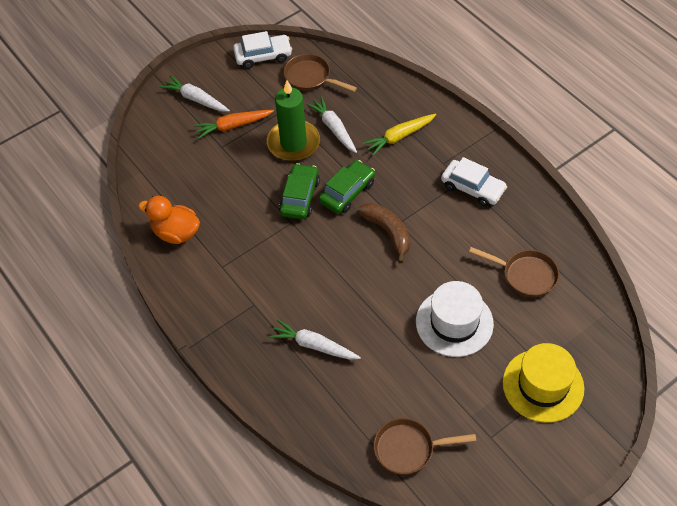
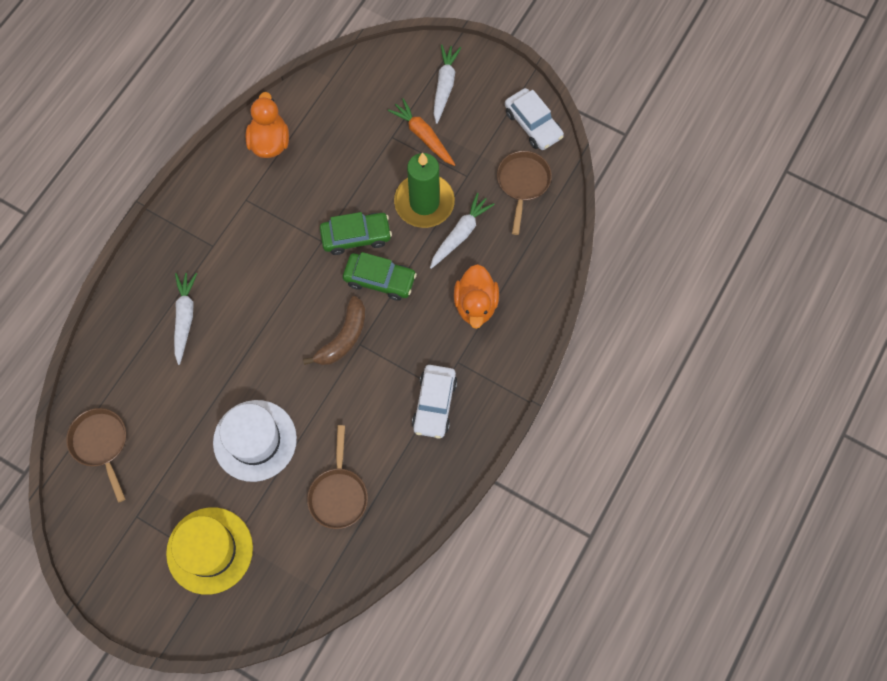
camera: 65 degrees right, 15 degrees up
yellow carrot [363,114,436,156] -> orange duck [454,264,499,329]

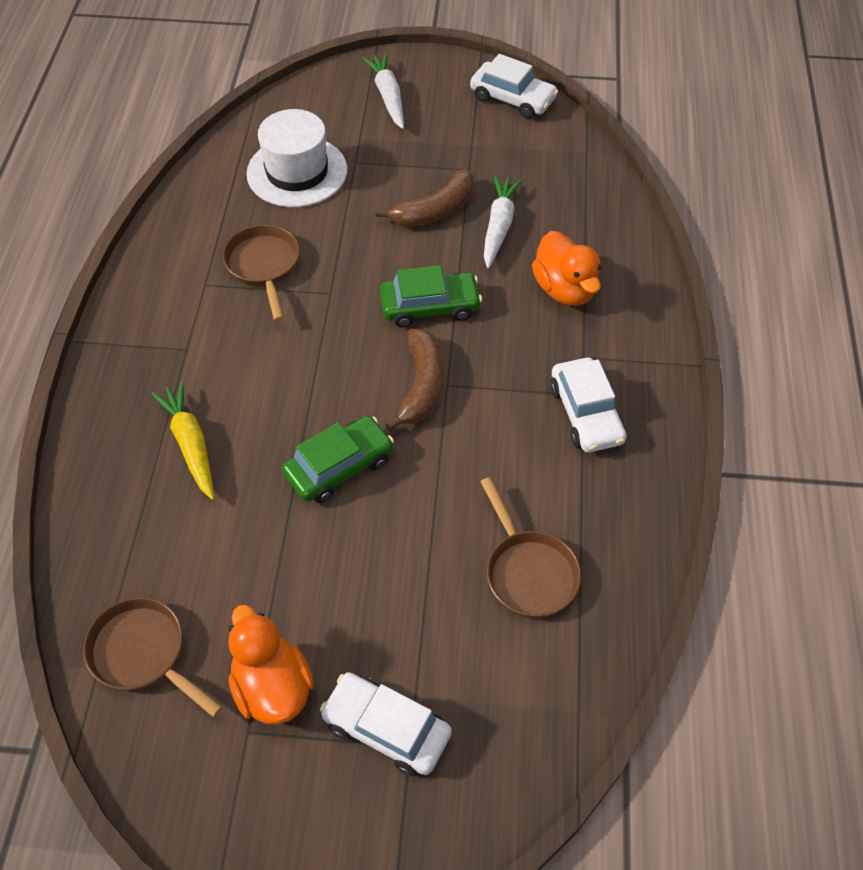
camera: 25 degrees left, 15 degrees down
yellow hat [166,507,253,595] -> white car [320,672,452,776]
white carrot [174,273,197,365] -> yellow carrot [151,382,215,500]
white hat [213,400,297,482] -> white hat moved to [246,109,347,207]
orange duck [246,92,289,158] -> orange duck moved to [228,605,314,725]
green car [320,212,392,255] -> green car moved to [282,416,394,503]
orange carrot [388,98,455,166] -> none
green candle [394,153,455,228] -> brown banana [376,169,474,227]
brown pan [497,151,552,235] -> brown pan moved to [223,225,300,321]

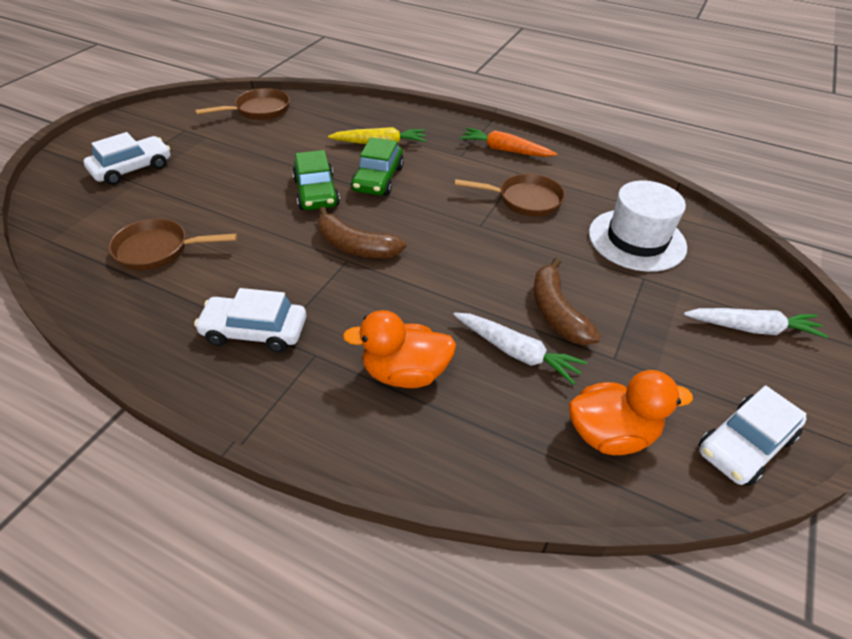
camera: 110 degrees right, 10 degrees down
orange duck [228,605,314,725] -> orange duck moved to [569,370,693,455]
green car [380,265,482,327] -> green car moved to [351,138,404,196]
none -> orange carrot [460,128,557,157]

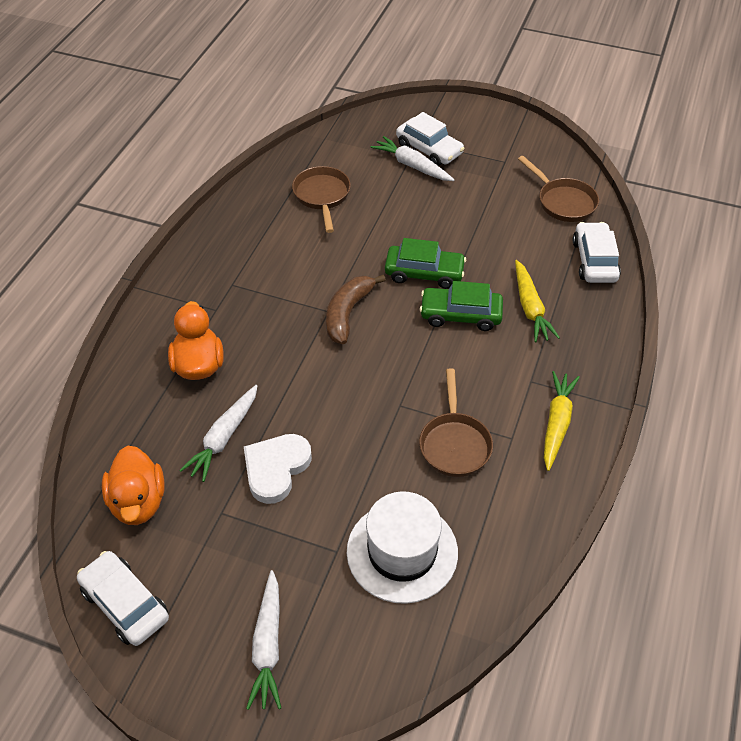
camera: 85 degrees right, 5 degrees up
white car [194,288,306,352] -> white car moved to [573,222,621,283]
green car [292,150,340,210] -> green car turned 150 degrees counterclockwise [385,238,466,289]
orange carrot [460,128,557,157] -> yellow carrot [544,371,580,471]
brown banana [533,258,601,345] -> white heart [244,434,312,504]
none -> white carrot [371,136,454,181]

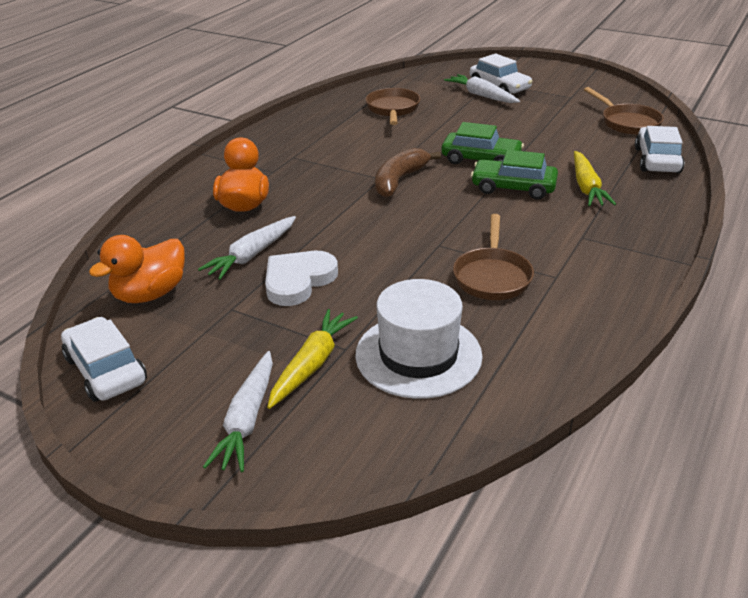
camera: 10 degrees right, 15 degrees down
orange duck [102,446,164,525] -> orange duck turned 45 degrees clockwise [89,235,185,303]
yellow carrot [544,371,580,471] -> yellow carrot moved to [267,309,358,409]

